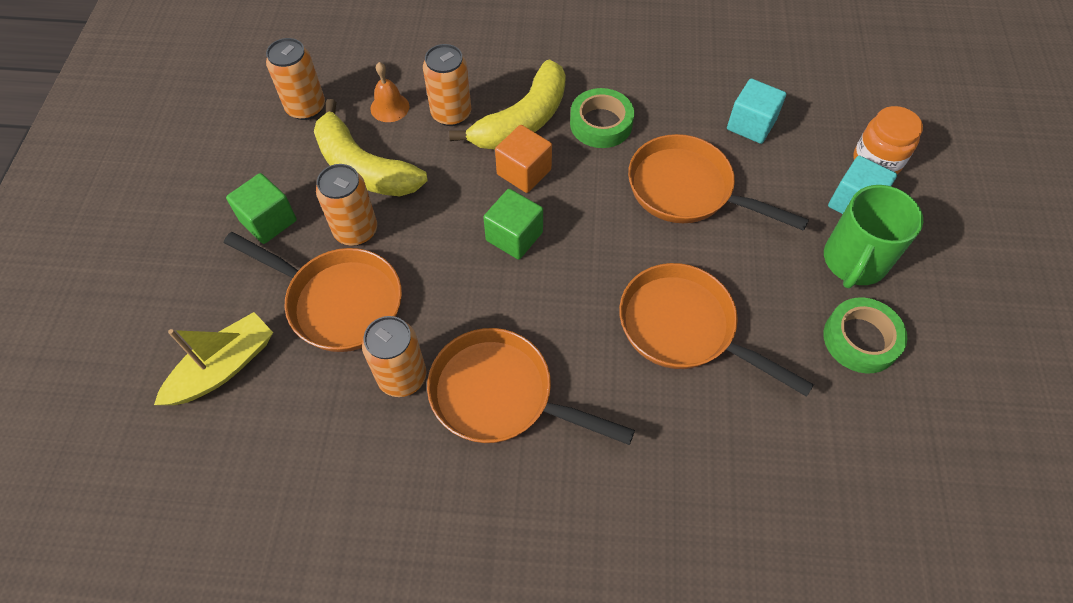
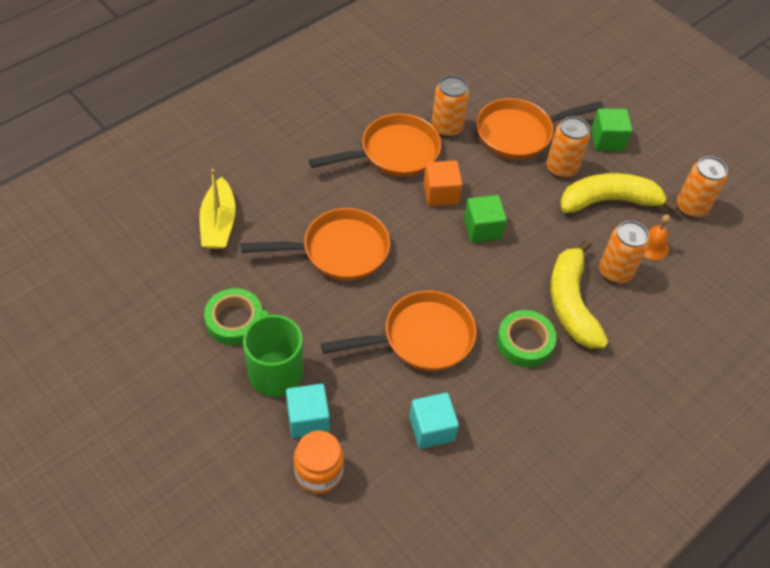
camera: 130 degrees right, 5 degrees down
yellow boat [154,312,273,405] -> yellow boat moved to [199,169,236,249]
orange cube [495,125,552,193] -> orange cube moved to [423,161,462,206]

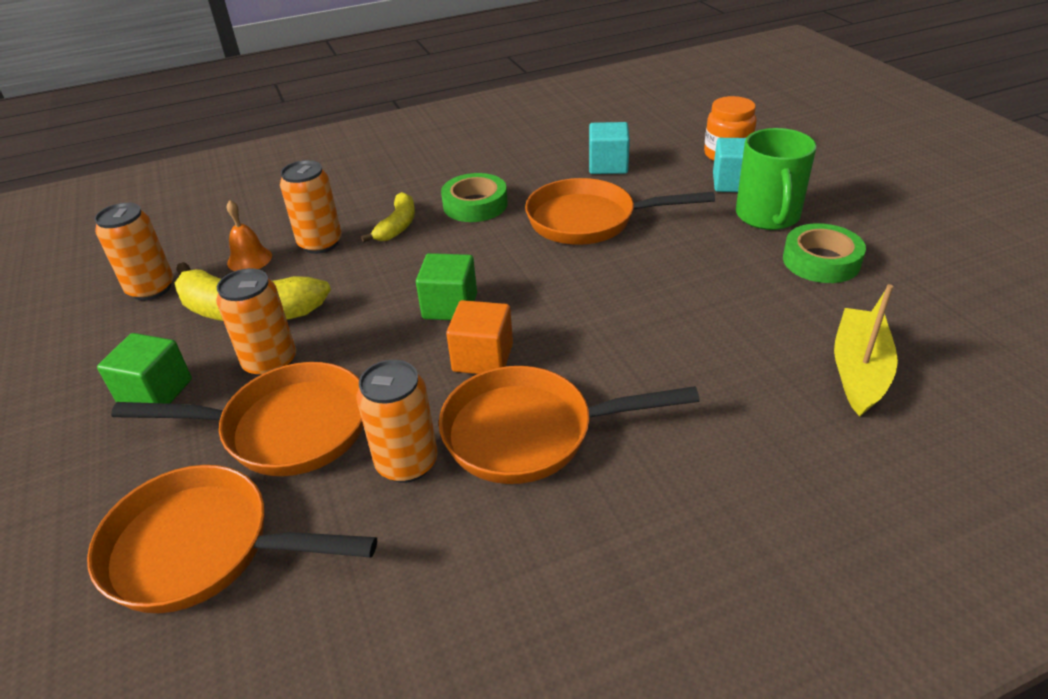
camera: 155 degrees left, 15 degrees down
orange pan [241,208,390,281] -> orange pan moved to [87,465,377,613]
yellow banana [550,240,608,348] -> yellow banana [361,192,415,242], size x0.57

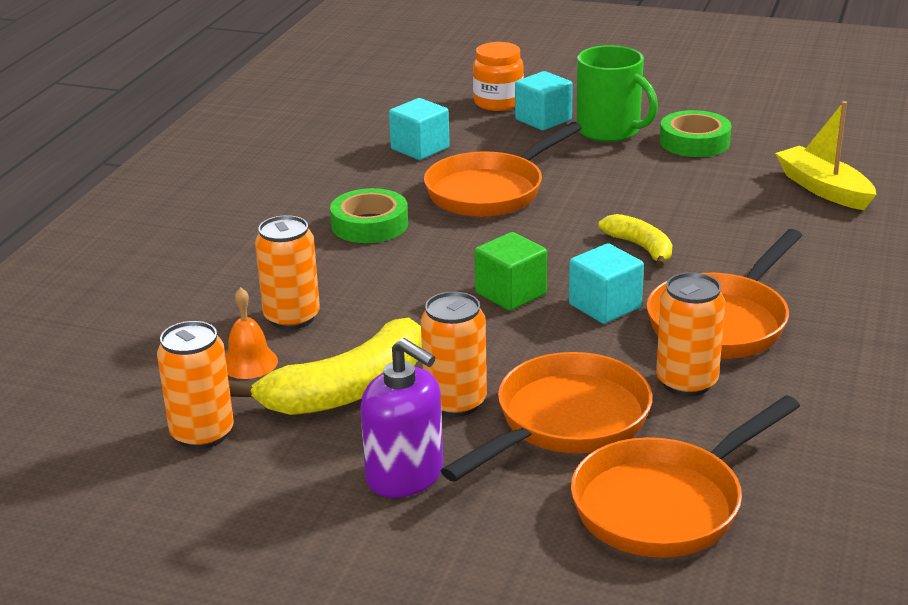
camera: 50 degrees left, 10 degrees down
green cube [97,333,192,404] -> purple soap dispenser [360,338,443,498]
yellow banana [361,192,415,242] -> yellow banana moved to [599,214,672,267]
orange cube [446,300,513,374] -> turquoise cube [569,243,644,324]

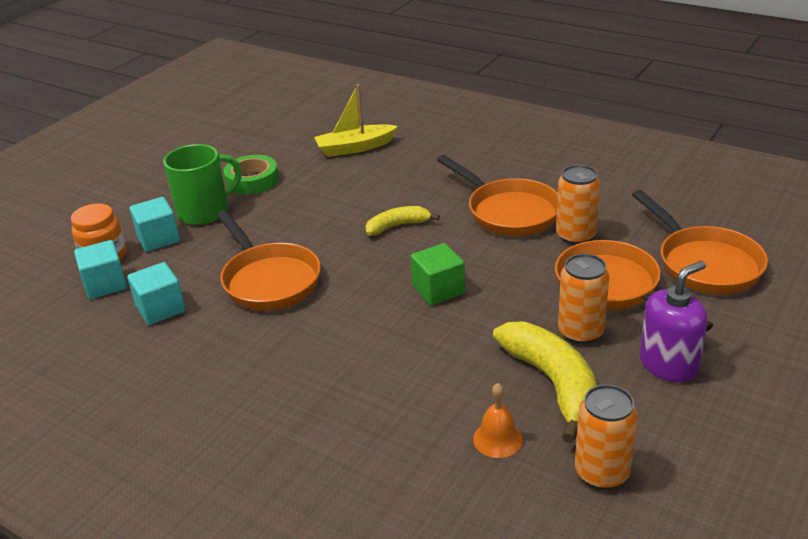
camera: 75 degrees left, 5 degrees up
orange can [255,215,320,330] -> none
green tape [330,188,408,243] -> none
turquoise cube [569,243,644,324] -> turquoise cube moved to [74,240,127,299]

